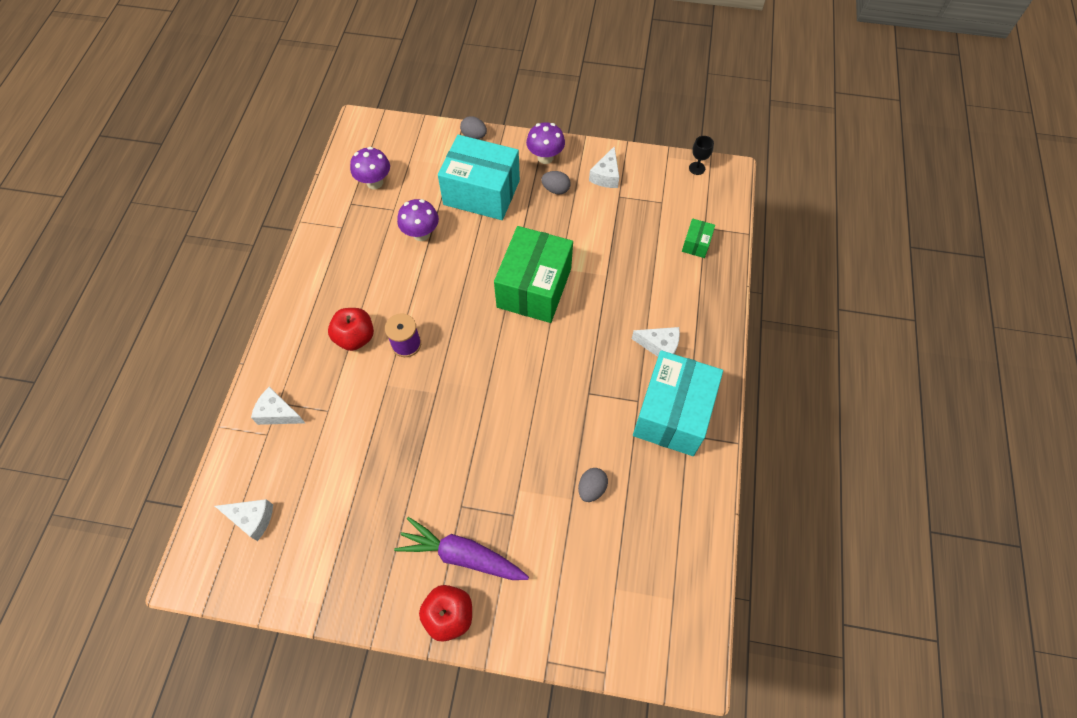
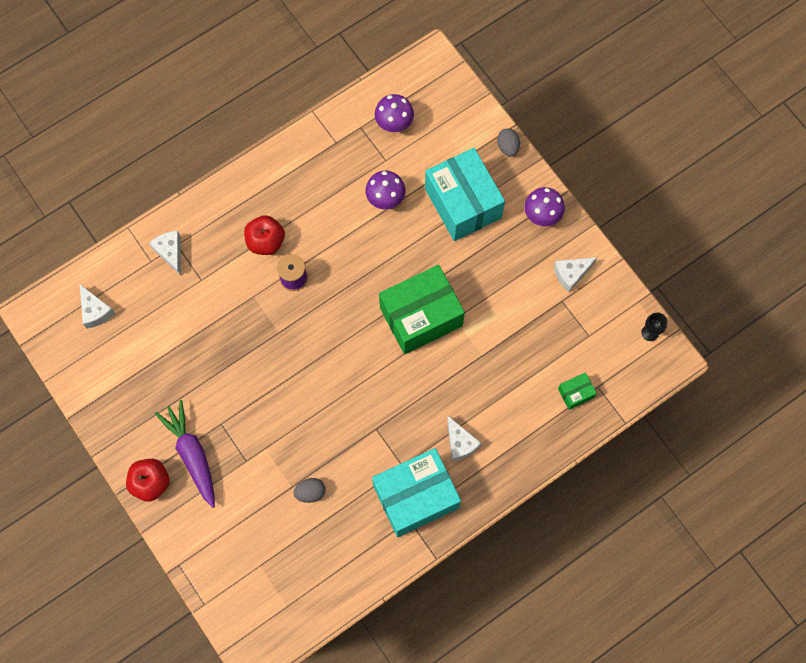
camera: 45 degrees right, 10 degrees up
grey egg [541,171,571,194] -> none

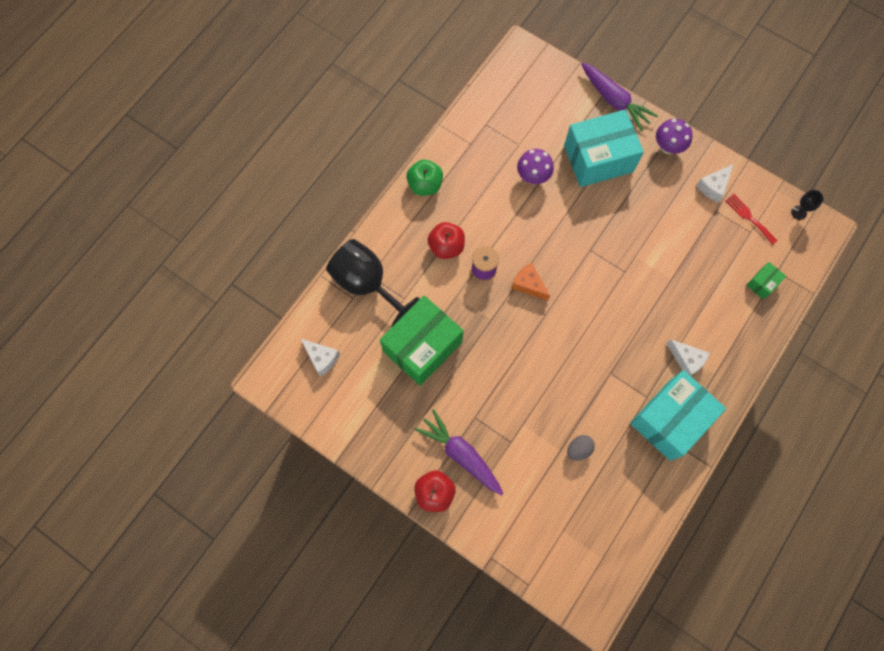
camera: 20 degrees left, 0 degrees up
white cheese [149,231,181,276] -> black goblet [326,239,420,327]
purple mushroom [375,94,414,132] -> none
green box [379,265,465,354] -> green box moved to [380,295,463,386]
turquoise box [425,148,505,241] -> turquoise box turned 60 degrees counterclockwise [564,109,644,187]
grey egg [497,128,520,156] -> purple carrot [581,62,658,132]
none -> green apple [407,159,443,196]
none -> orange cheese [511,263,550,301]
none -> red fork [725,194,778,245]

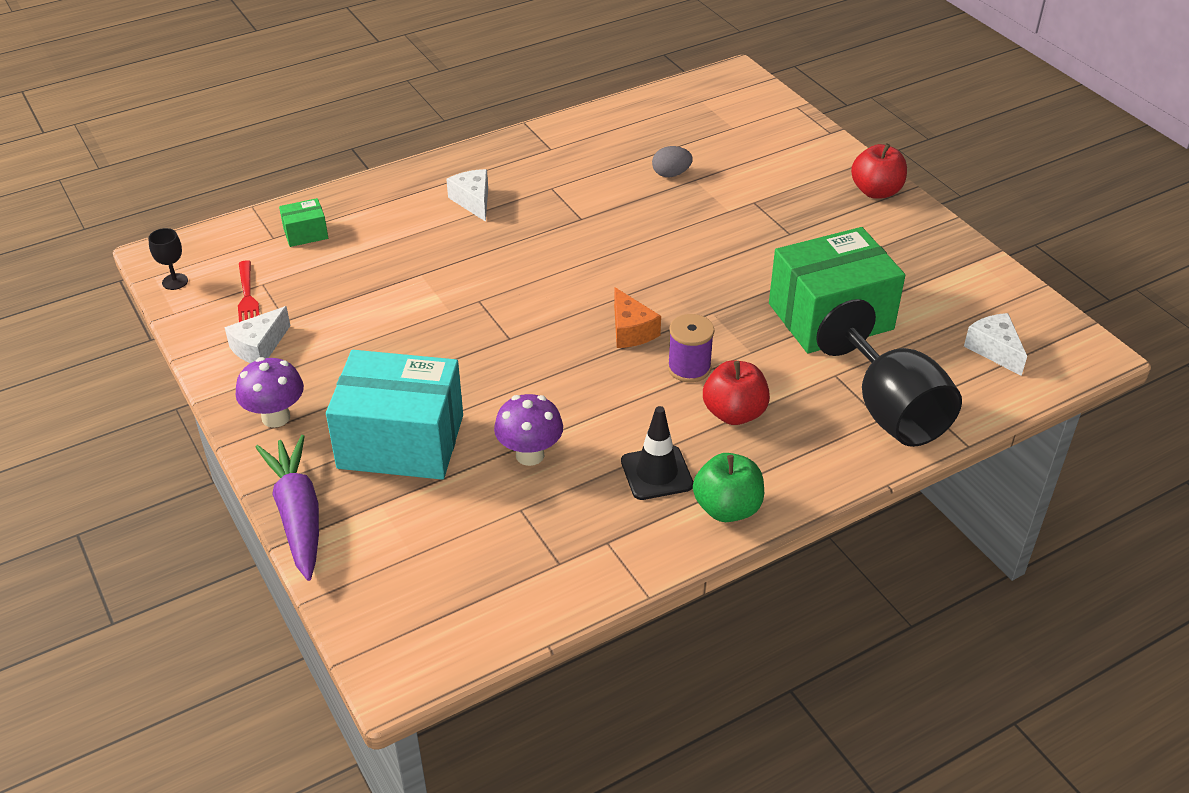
camera: 155 degrees left, 30 degrees down
purple carrot [415,409,503,495] -> none
turquoise box [630,370,726,461] -> none
white cheese [696,164,733,203] -> white cheese turned 150 degrees clockwise [224,306,290,363]
none -> black traffic cone [621,406,693,500]

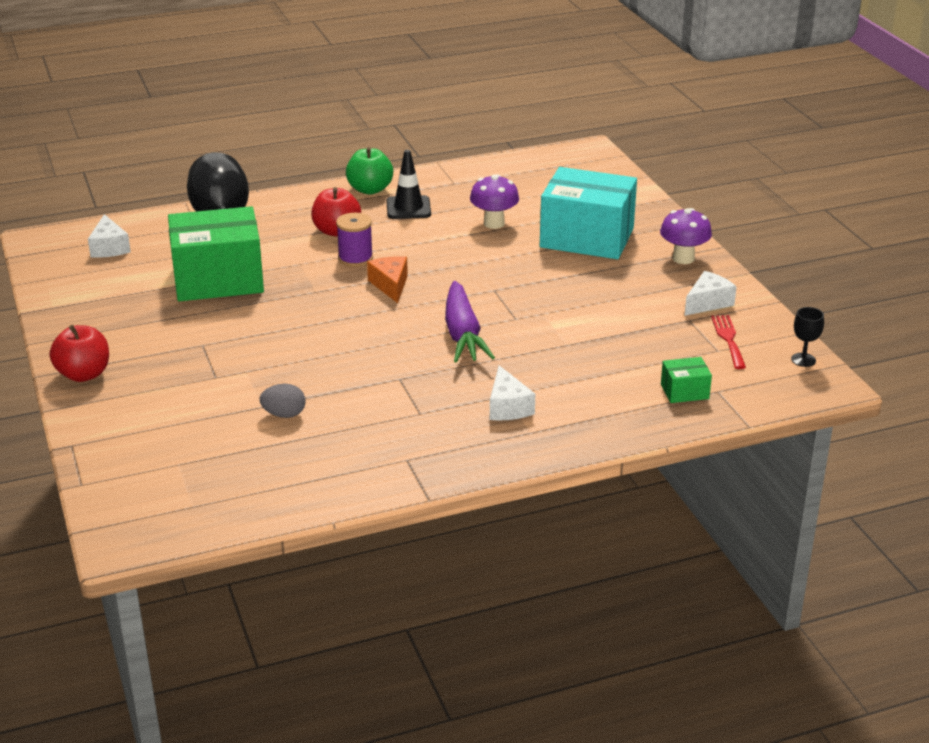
camera: 170 degrees left, 10 degrees down
purple carrot [255,435,319,581] -> purple carrot moved to [445,281,495,363]

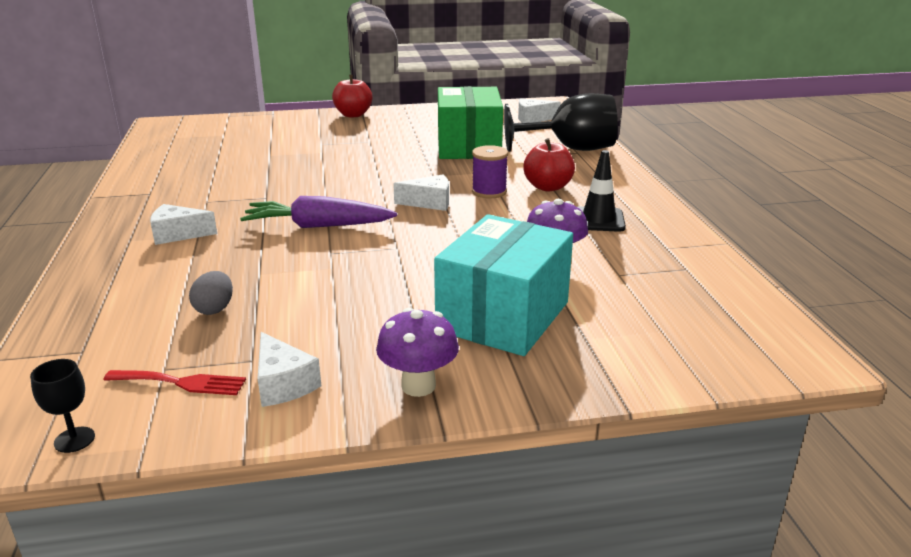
camera: 100 degrees right, 5 degrees down
grey egg [260,384,306,418] -> grey egg moved to [189,271,233,315]
green apple [346,147,393,195] -> none
orange cheese [367,256,408,303] -> white cheese [393,174,449,211]
green box [661,357,712,403] -> none

